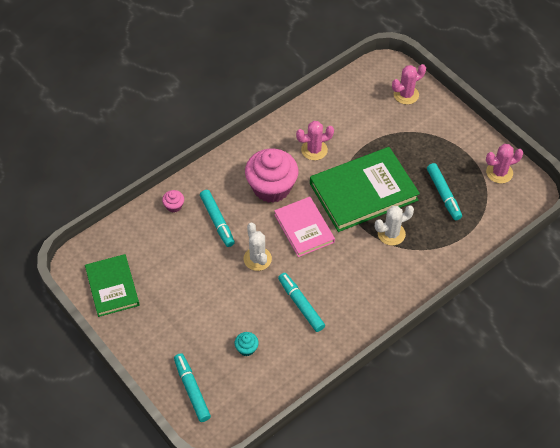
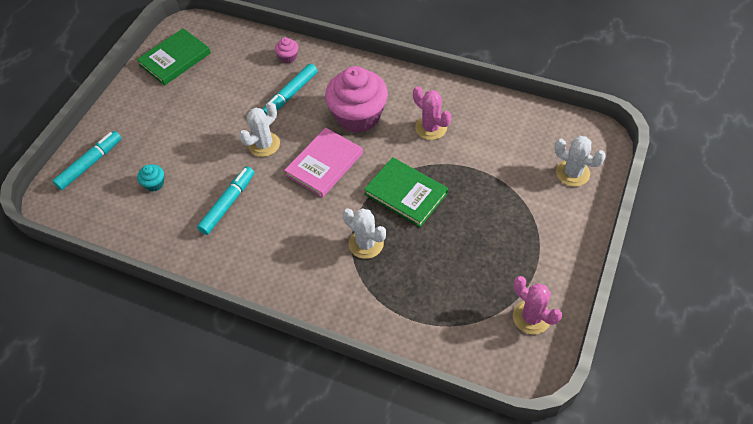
camera: 65 degrees right, 0 degrees up
green book [310,147,420,232] -> green book [364,157,448,227], size x0.61
pink cactus [392,64,426,105] -> white cactus [554,136,606,187]
turquoise marker [427,163,462,220] -> none

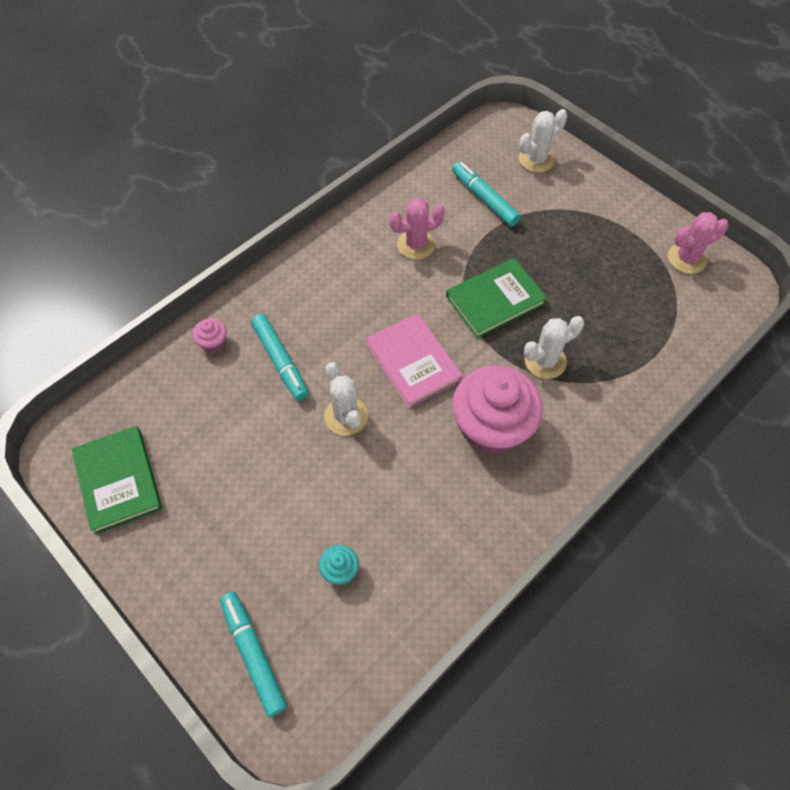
camera: 70 degrees left, 5 degrees up
turquoise marker [197,166,254,235] -> turquoise marker moved to [452,162,521,227]
pink cupcake [325,66,388,133] -> pink cupcake moved to [452,365,543,455]

